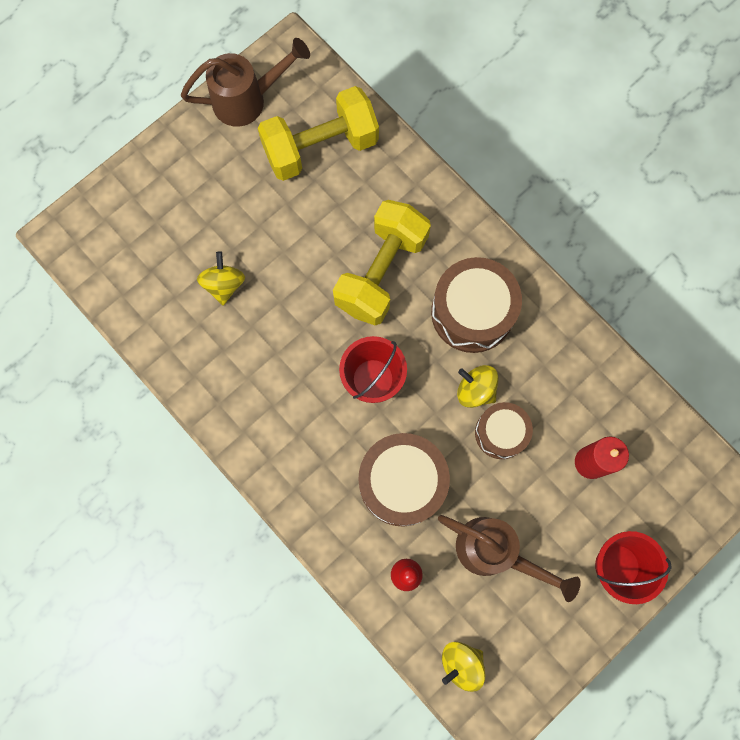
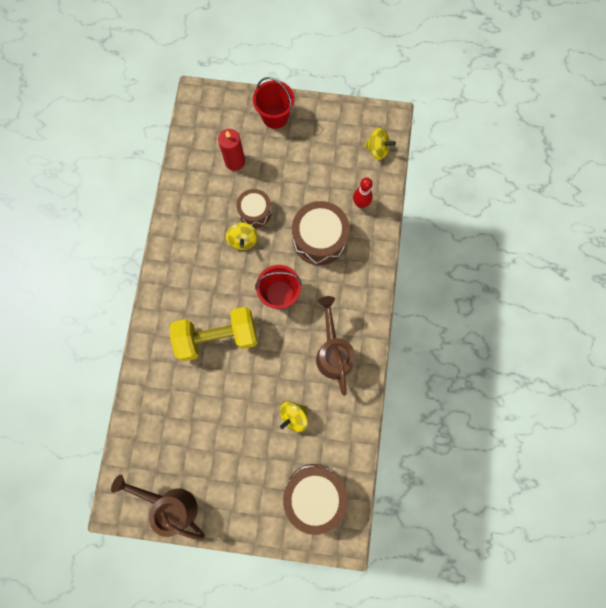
camera: 130 degrees left, 0 degrees up
yellow dumbbell [258,86,379,181] -> none
brown drum [431,257,522,353] -> brown drum moved to [283,464,347,535]
brown watering can [438,515,581,602] -> brown watering can moved to [316,296,355,396]

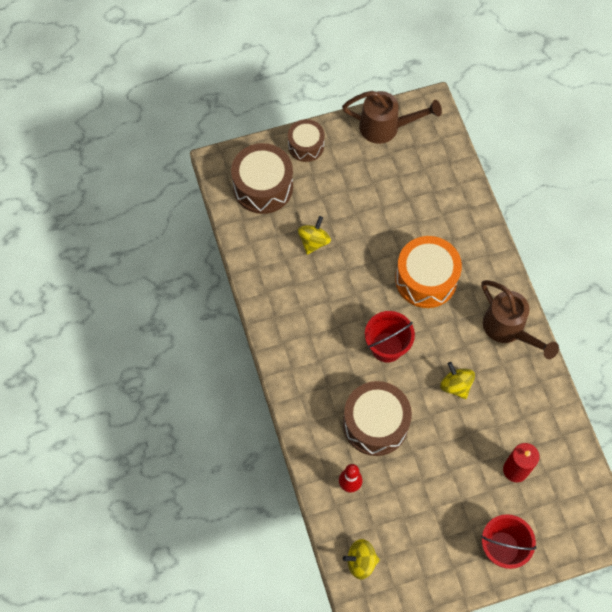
camera: 155 degrees right, 10 degrees down
yellow dumbbell [170,307,258,361] -> orange drum [395,236,462,308]
brown drum [236,189,272,228] -> brown drum moved to [288,119,325,162]
brown watering can [316,296,355,396] -> brown watering can moved to [481,280,559,359]

